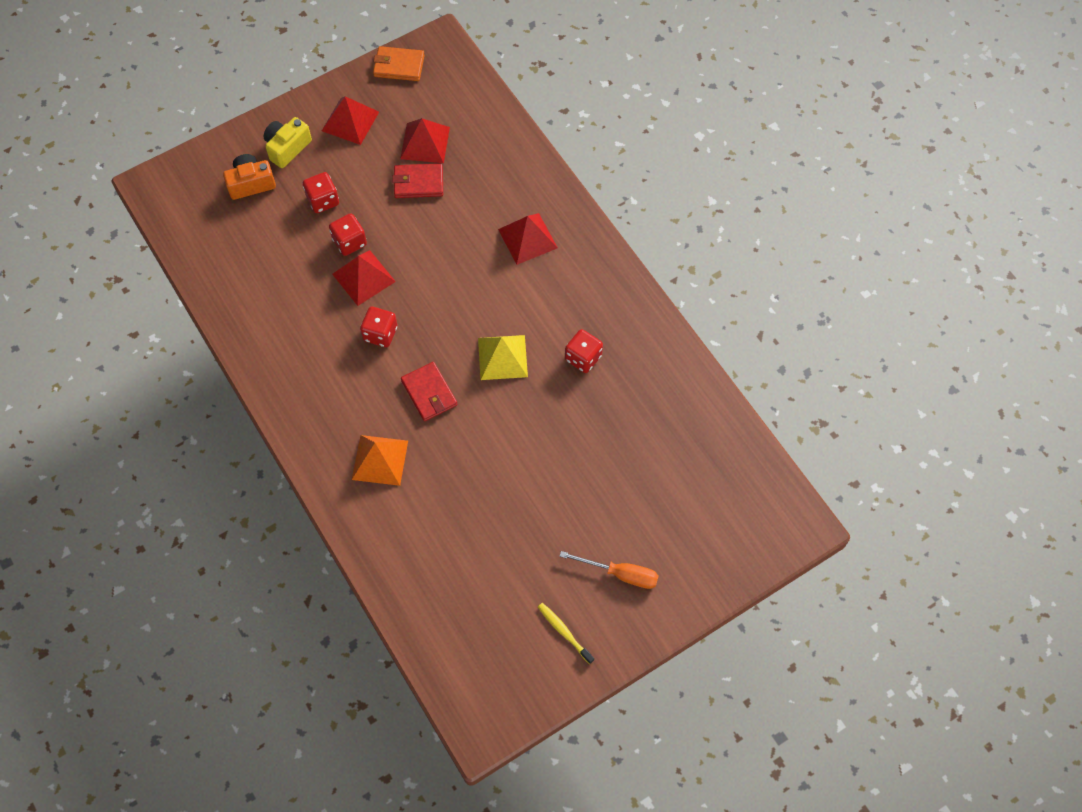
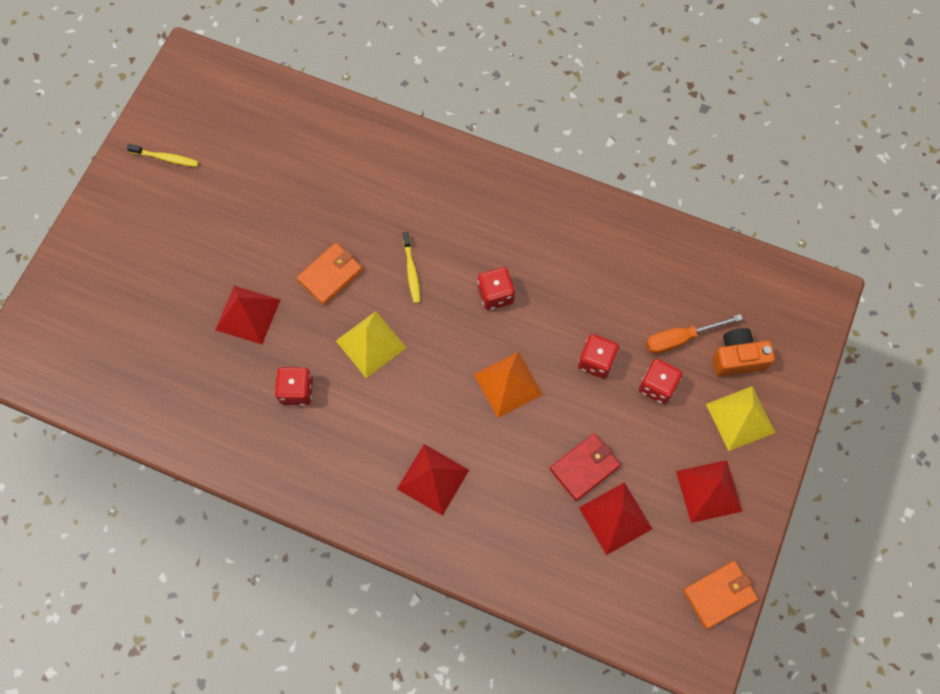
camera: 145 degrees right, 5 degrees up
orange camera [223,154,276,200] -> orange camera turned 135 degrees counterclockwise [712,328,775,376]
yellow camera [263,117,312,168] -> yellow pyramid [706,386,776,451]
red pyramid [332,250,396,306] -> red pyramid moved to [215,286,280,344]
orange pyramid [352,435,408,486] -> orange pyramid moved to [474,352,543,418]
red wallet [401,362,457,421] -> yellow toothbrush [402,232,420,304]
orange screwdriver [559,551,658,589] -> orange screwdriver moved to [646,314,743,354]
none -> orange wallet [297,243,363,305]

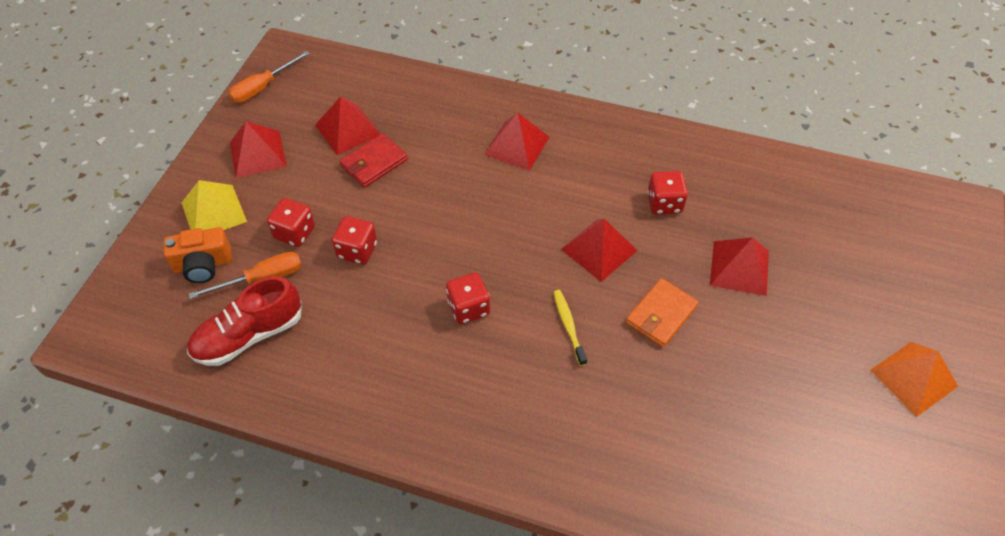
camera: 175 degrees right, 15 degrees down
yellow toothbrush [127,144,199,167] -> none
yellow pyramid [336,311,407,378] -> red pyramid [561,219,638,282]
orange pyramid [474,352,543,418] -> orange pyramid moved to [870,342,958,417]
orange wallet [683,561,758,629] -> orange screwdriver [228,51,310,103]
none -> red shoe [187,276,301,366]

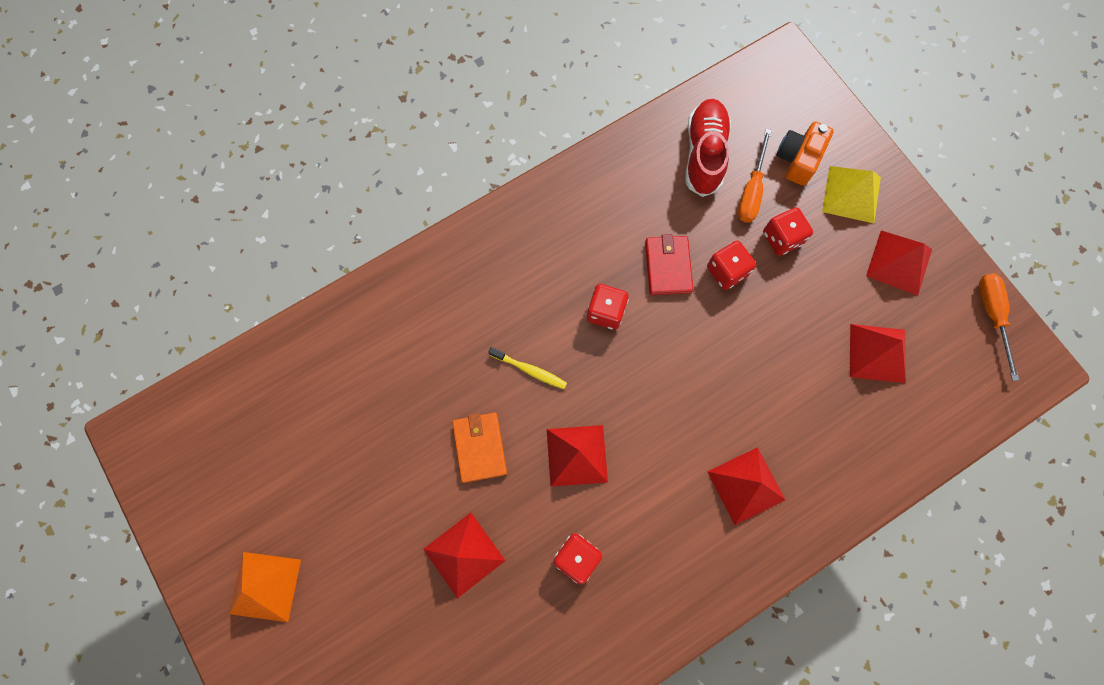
camera: 130 degrees right, 20 degrees up
red wallet [340,133,408,188] -> red wallet moved to [645,234,694,295]

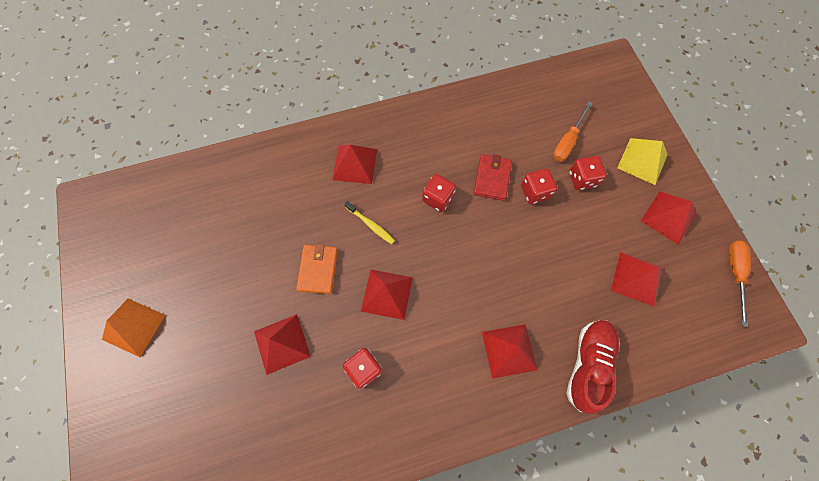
camera: 15 degrees right, 5 degrees down
red shoe [685,99,731,197] -> red shoe moved to [566,320,620,414]
orange camera [776,122,834,186] -> none
none -> red pyramid [332,145,377,184]

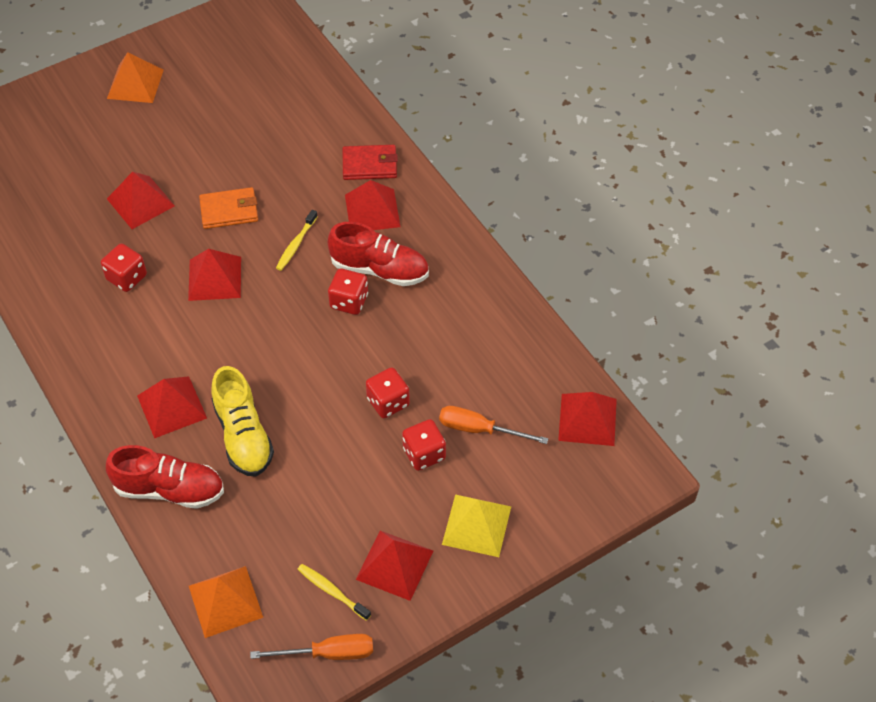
camera: 75 degrees right, 15 degrees down
red wallet [473,154,512,201] -> red wallet moved to [342,145,398,180]
red pyramid [611,252,663,306] -> red pyramid moved to [558,392,617,446]
none -> orange pyramid [189,566,263,638]
none -> yellow shoe [211,366,274,476]
none -> yellow toothbrush [297,564,371,621]
none -> red shoe [328,222,429,286]

